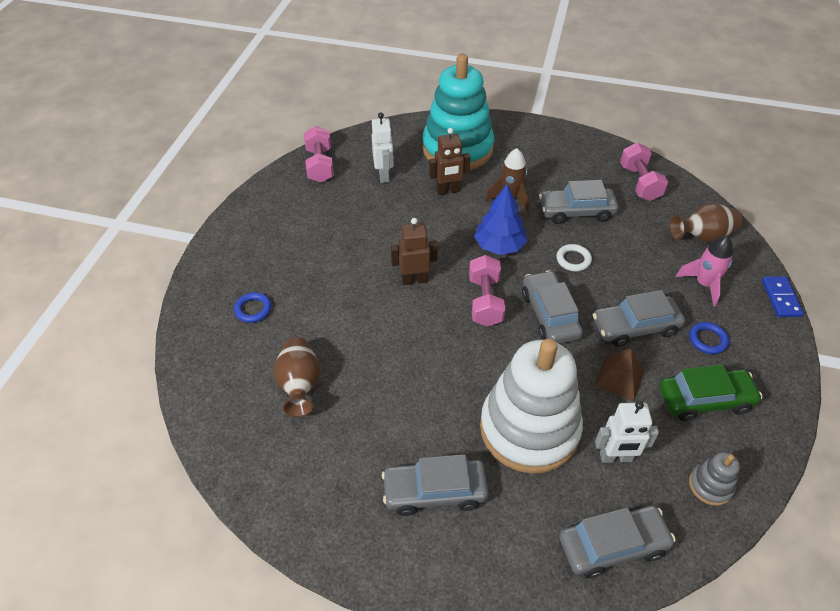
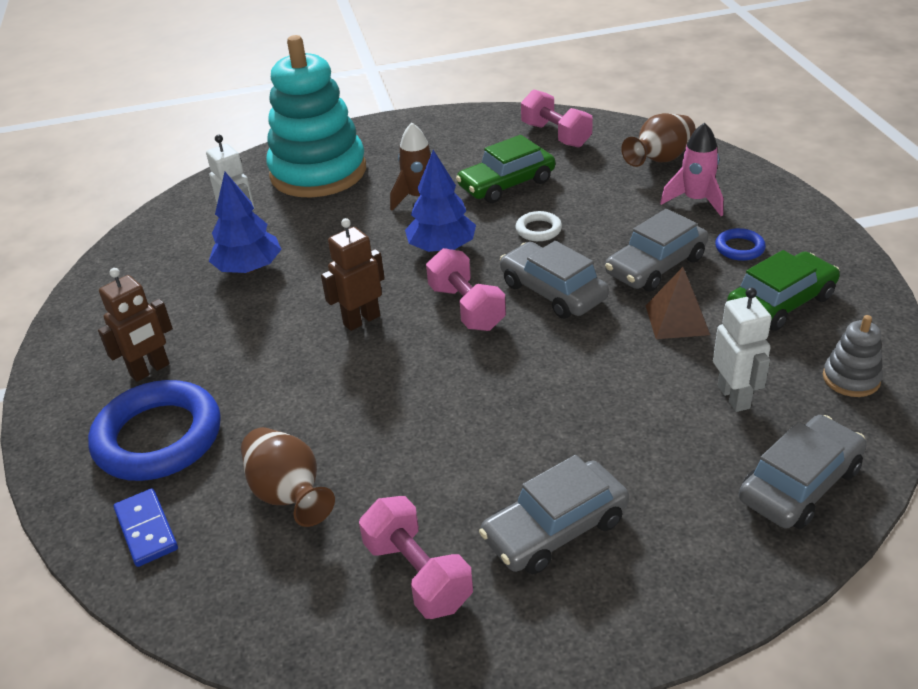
camera: 25 degrees left, 10 degrees down
blue ring [234,292,272,323] -> blue ring [88,380,221,481], size x2.24
pink dumbbell [304,126,334,183] -> pink dumbbell moved to [359,496,473,619]
brown robot [429,128,471,195] -> brown robot moved to [98,268,173,382]
white stacking toy [480,339,583,474] -> none
grey car [539,180,619,224] -> green car [456,135,555,203]
white robot [595,401,659,463] -> white robot turned 75 degrees counterclockwise [713,288,772,412]
blue domino [762,276,804,317] -> blue domino moved to [114,488,178,567]
none -> blue tree [209,172,282,273]

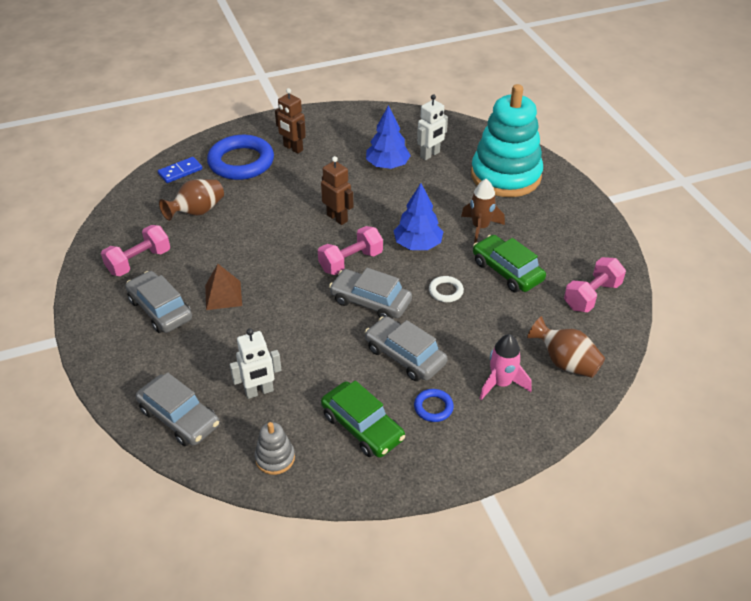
camera: 80 degrees right, 5 degrees up
grey car [500,241,609,319] -> grey car turned 105 degrees counterclockwise [329,268,412,318]
brown pyramid [646,267,710,339] -> brown pyramid moved to [205,264,242,310]

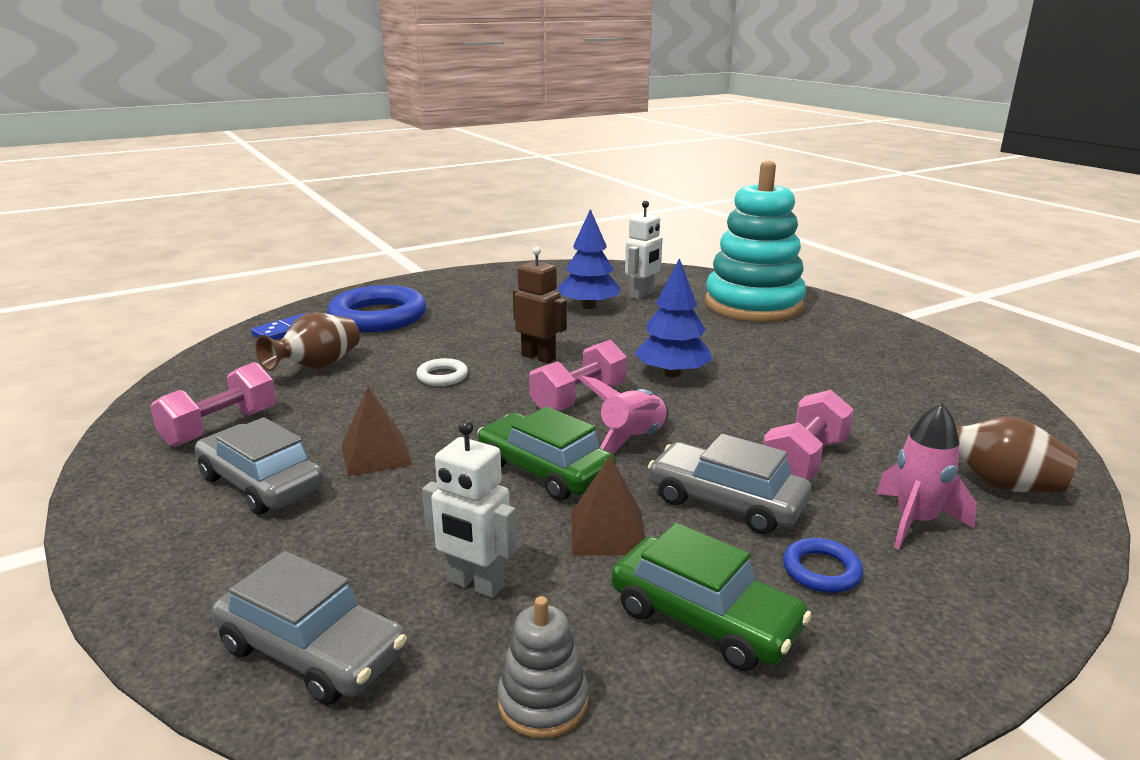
camera: 10 degrees left, 20 degrees down
white robot [230,328,282,399] -> white robot turned 60 degrees clockwise [422,420,517,598]
brown robot [275,88,306,154] -> none
grey car [329,268,412,318] -> pink rocket [578,375,669,454]
white ring [429,276,464,302] -> white ring moved to [416,358,468,386]
brown rocket [461,179,505,243] -> none
green car [473,235,546,292] -> green car moved to [477,407,616,501]
pink dumbbell [564,257,626,312] -> pink dumbbell moved to [763,390,854,480]
none -> brown pyramid [571,456,645,556]

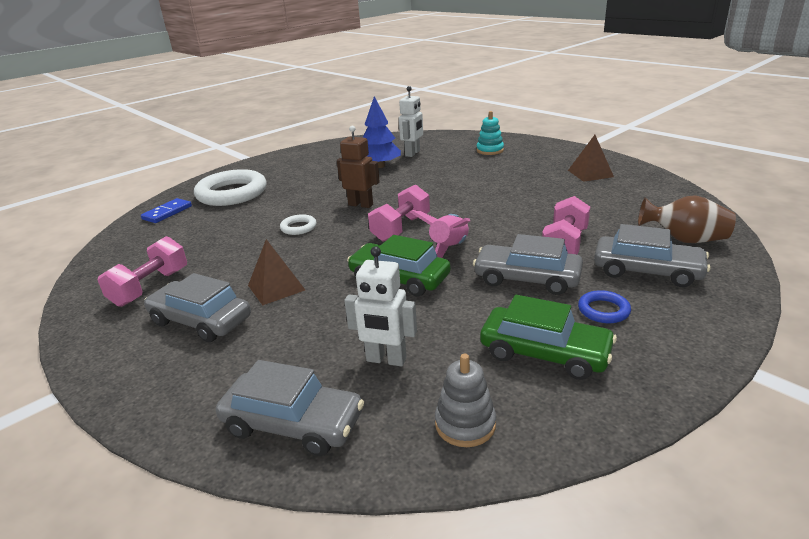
camera: 10 degrees left, 5 degrees up
brown vase [256,313,360,371] -> none
blue ring [327,285,426,332] -> white ring [194,169,266,206]
brown pyramid [571,456,645,556] -> brown pyramid moved to [568,135,614,182]
blue tree [634,258,713,377] -> none
turquoise stacking toy [705,161,806,322] -> turquoise stacking toy [477,111,504,155], size x0.41
pink rocket [876,403,977,550] -> grey car [594,224,711,287]

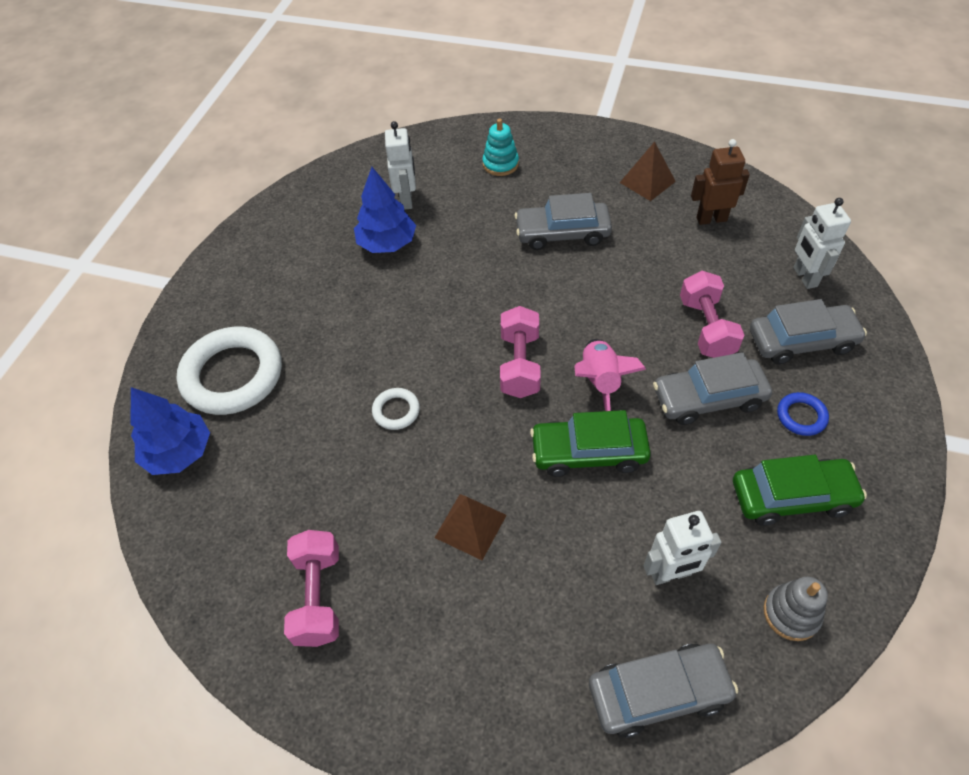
camera: 30 degrees left, 25 degrees up
blue domino [141,198,192,223] -> blue tree [131,387,210,475]
grey car [144,273,251,342] -> grey car moved to [515,193,612,250]
brown robot [337,125,380,208] -> brown robot moved to [691,139,750,225]
brown vase [638,195,736,243] -> white robot [793,198,851,289]

